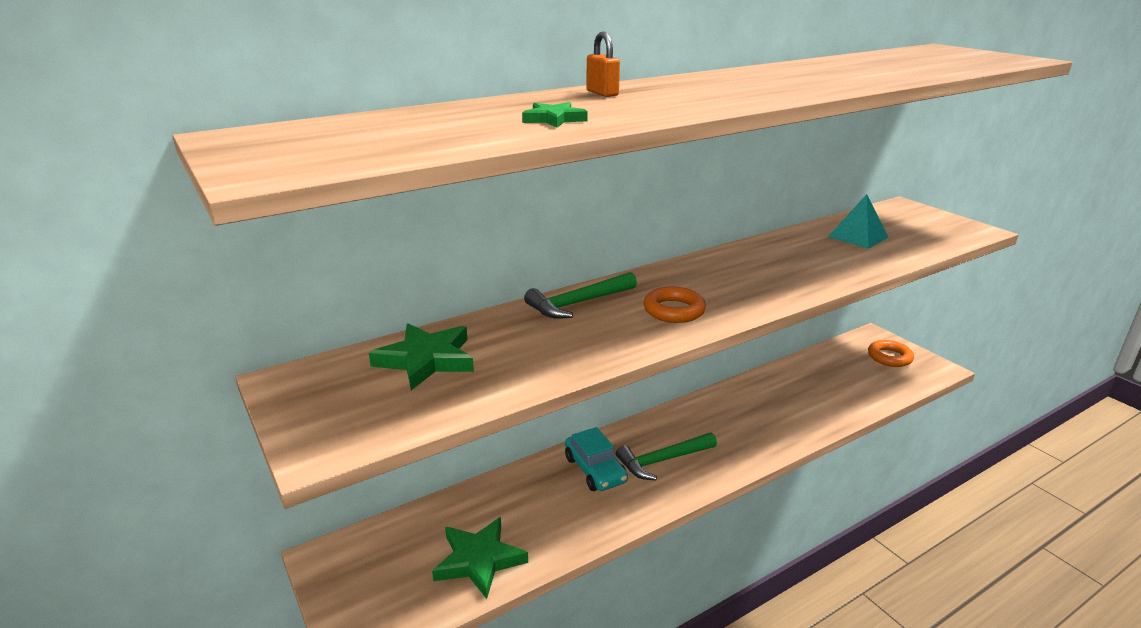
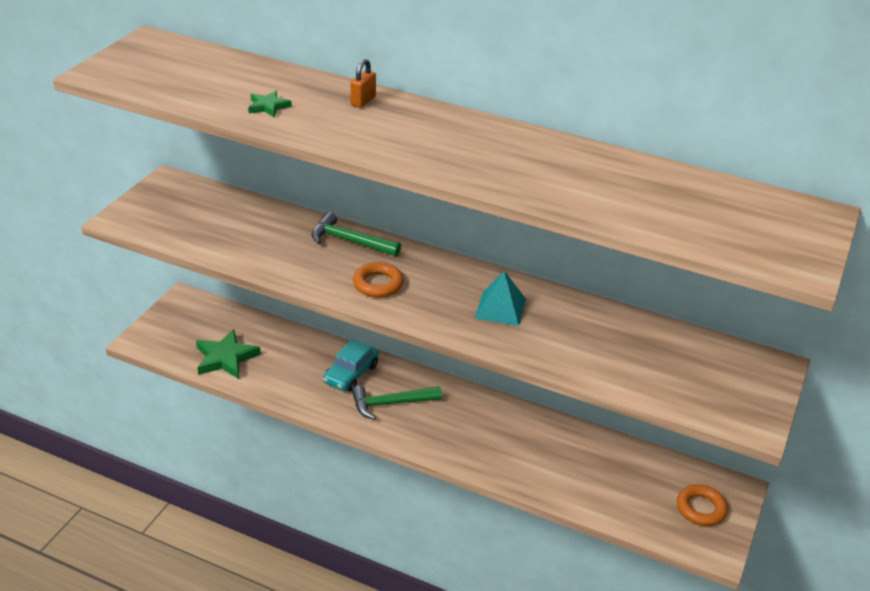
camera: 55 degrees right, 10 degrees up
green star [369,323,474,390] -> none
green hammer [616,433,717,480] -> green hammer turned 45 degrees counterclockwise [352,385,442,420]
turquoise pyramid [828,194,888,249] -> turquoise pyramid moved to [475,271,526,326]

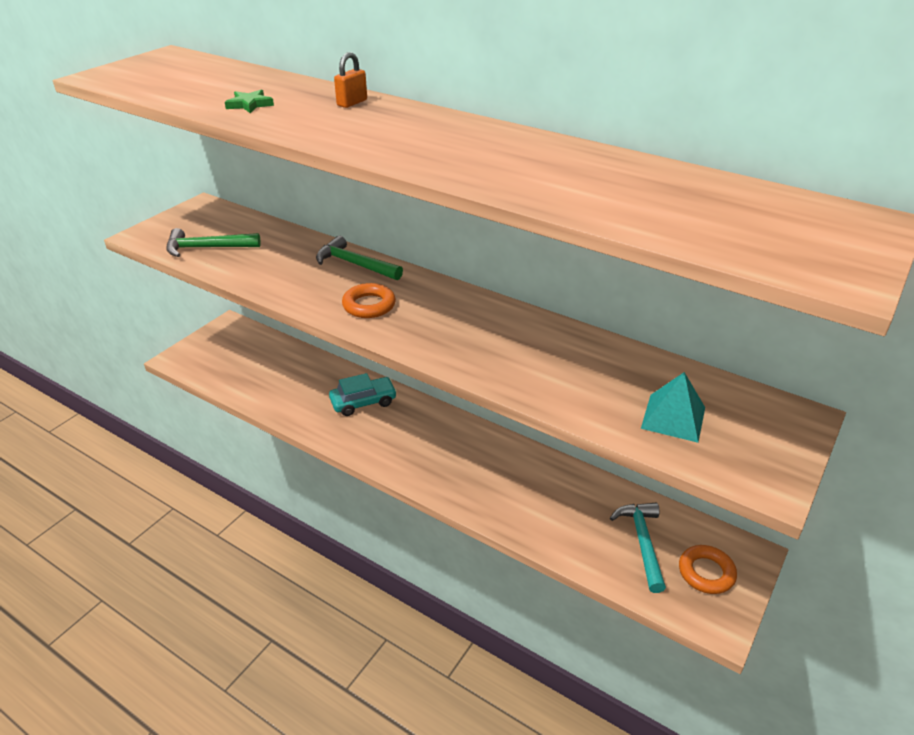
camera: 10 degrees right, 0 degrees up
green star [196,329,261,379] -> none
turquoise car [323,339,379,392] -> turquoise car turned 150 degrees counterclockwise [329,373,397,416]
green hammer [352,385,442,420] -> green hammer moved to [166,228,261,257]
turquoise pyramid [475,271,526,326] -> turquoise pyramid moved to [641,372,705,443]
none -> turquoise hammer [610,503,666,593]

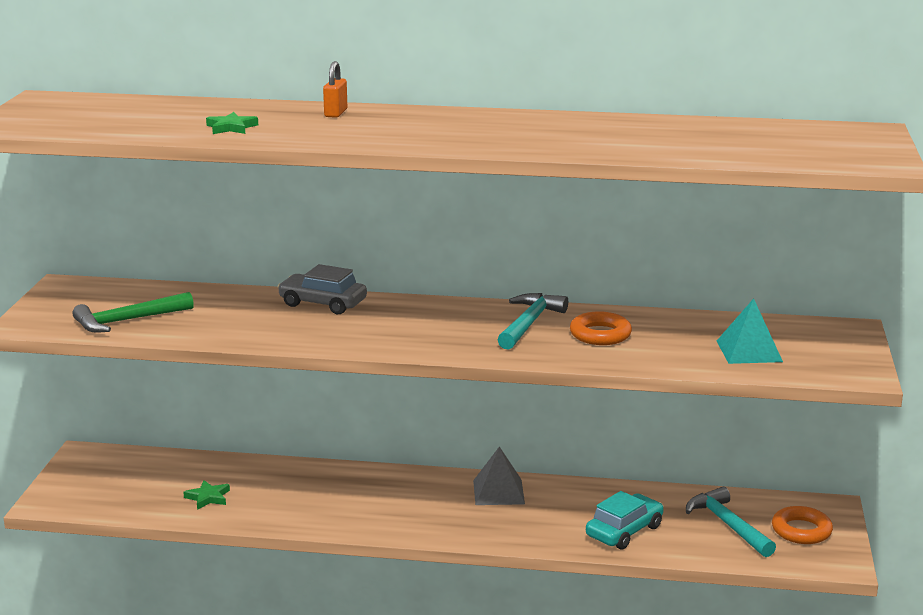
camera: 25 degrees left, 15 degrees down
green hammer [316,236,403,280] -> grey car [277,264,367,314]
turquoise car [329,373,397,416] -> turquoise car moved to [586,491,664,549]
orange ring [342,283,396,318] -> orange ring moved to [570,311,632,345]
none -> green star [183,480,230,510]
none -> grey pyramid [473,447,525,505]
none -> turquoise hammer [497,293,568,350]

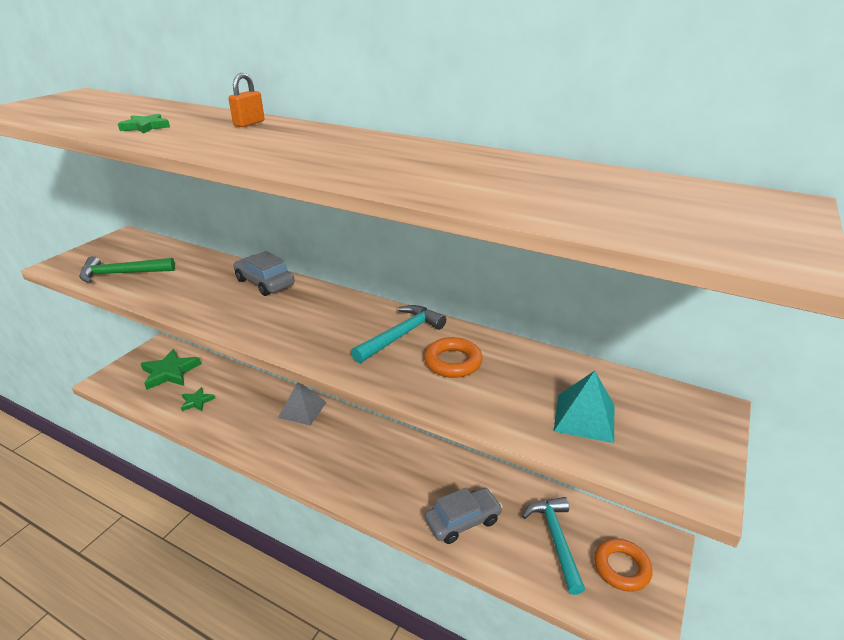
camera: 20 degrees right, 10 degrees up
grey pyramid [473,447,525,505] -> grey pyramid moved to [278,382,327,426]
turquoise car [586,491,664,549] -> grey car [424,488,503,544]
none -> green star [140,349,201,390]

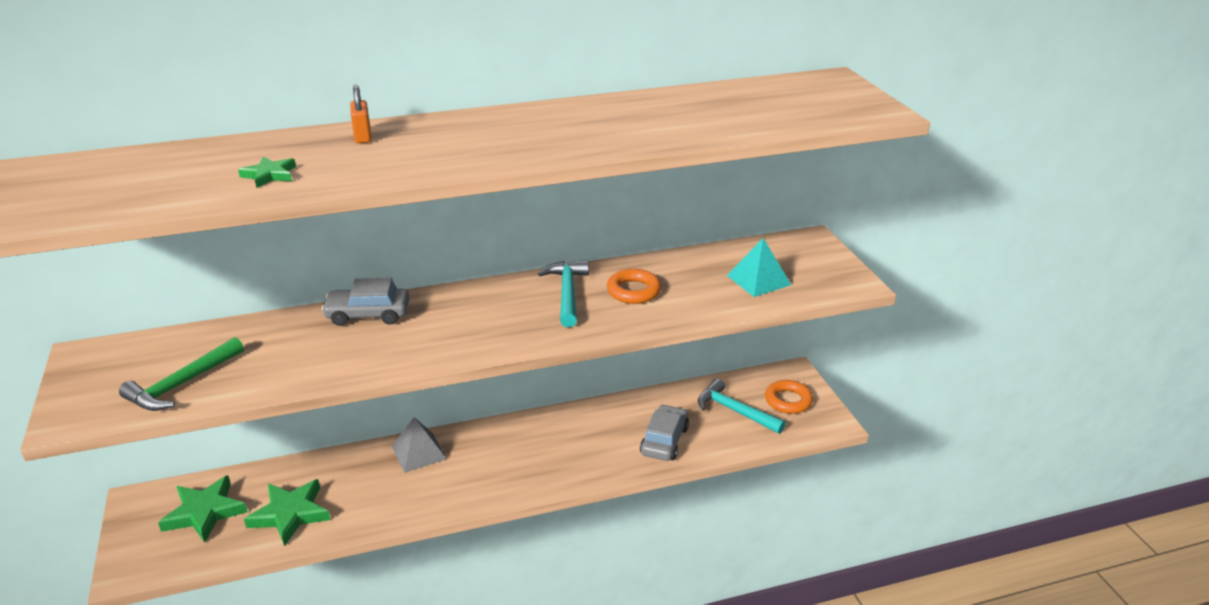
camera: 45 degrees left, 0 degrees up
green star [181,387,215,411] -> green star [244,479,331,546], size x1.84

